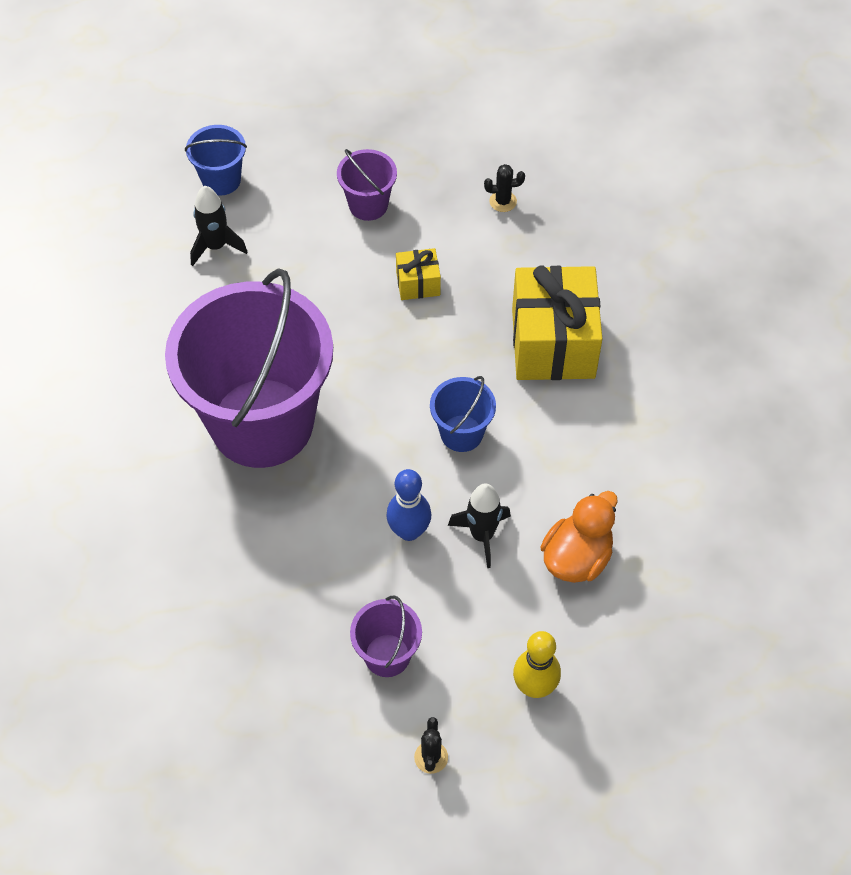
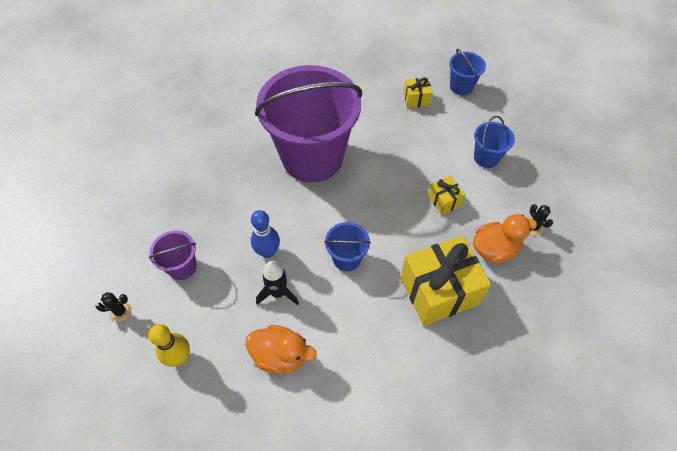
camera: 70 degrees right, 0 degrees up
black rocket [190,186,247,266] -> yellow gift [404,77,433,108]
purple bucket [337,149,397,221] -> blue bucket [474,116,515,168]
none -> orange duck [473,214,537,264]

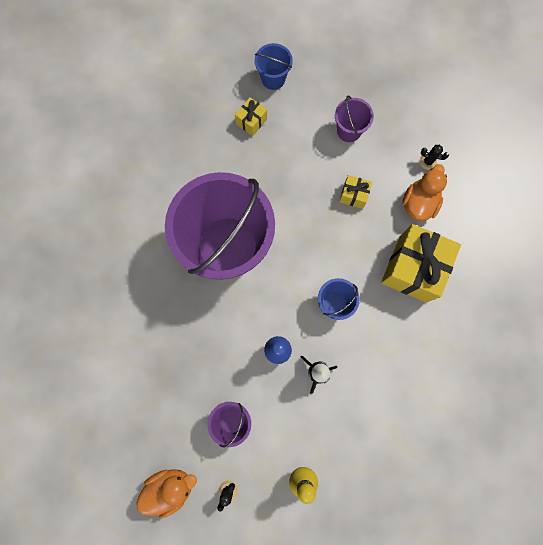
camera: 45 degrees left, 20 degrees up
orange duck [246,325,317,374] -> orange duck moved to [137,469,197,518]
blue bucket [474,116,515,168] -> purple bucket [335,96,374,142]

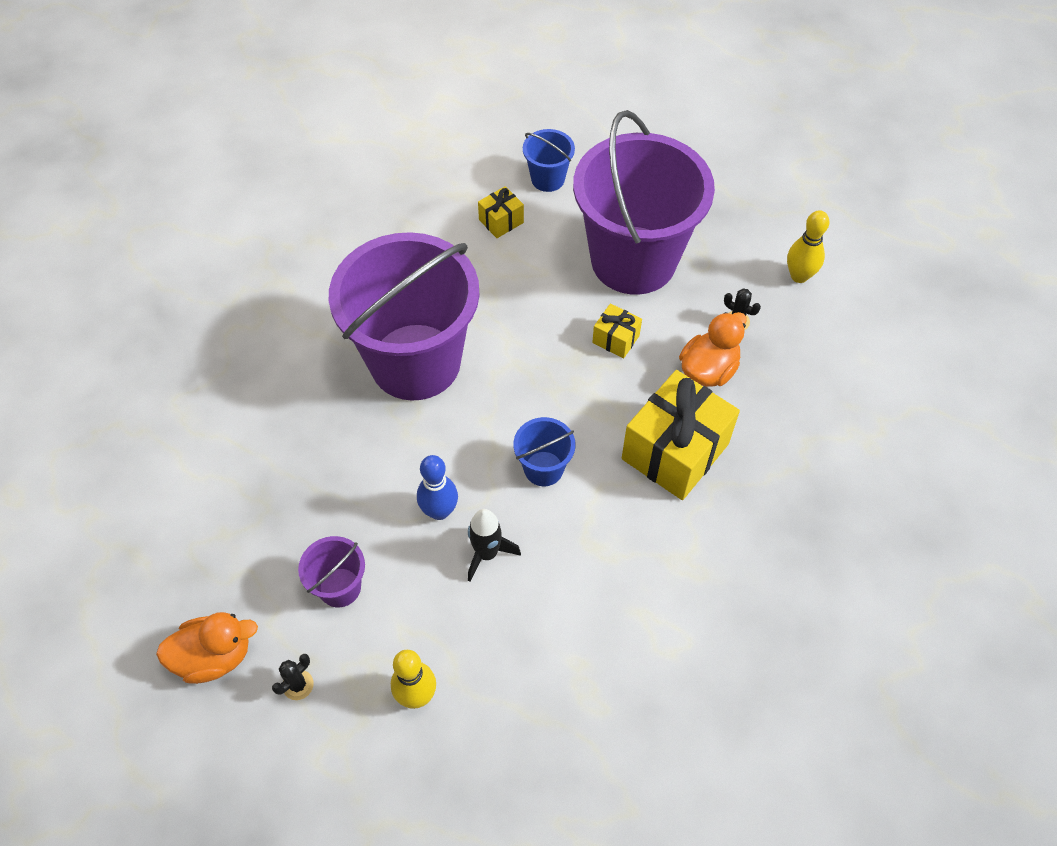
camera: 15 degrees right, 20 degrees down
purple bucket [335,96,374,142] -> purple bucket [573,110,715,295], size x2.43
none -> yellow bowling pin [787,210,830,283]

